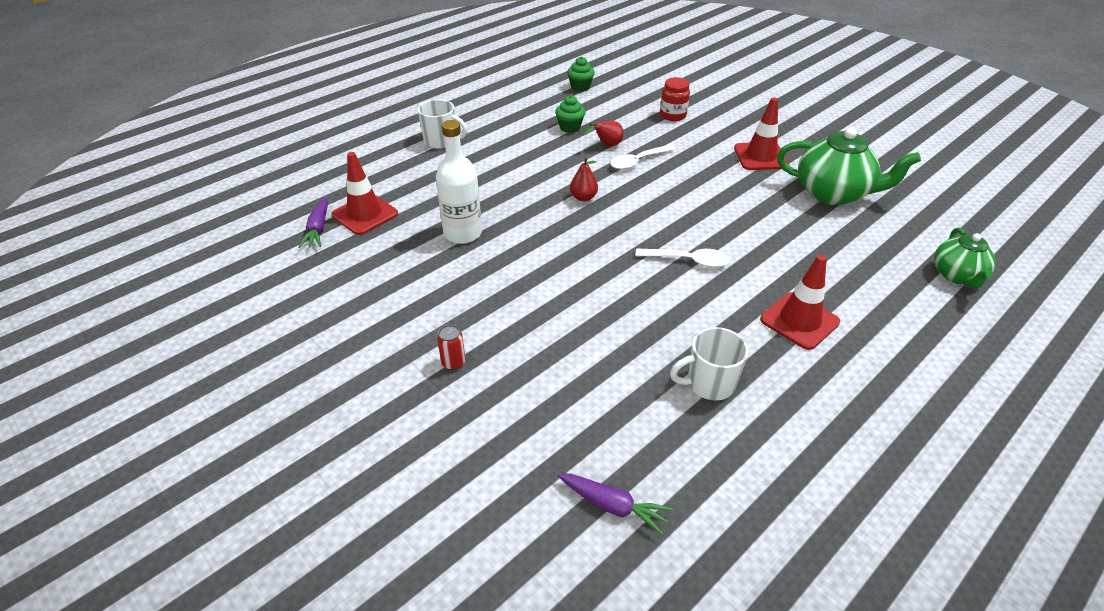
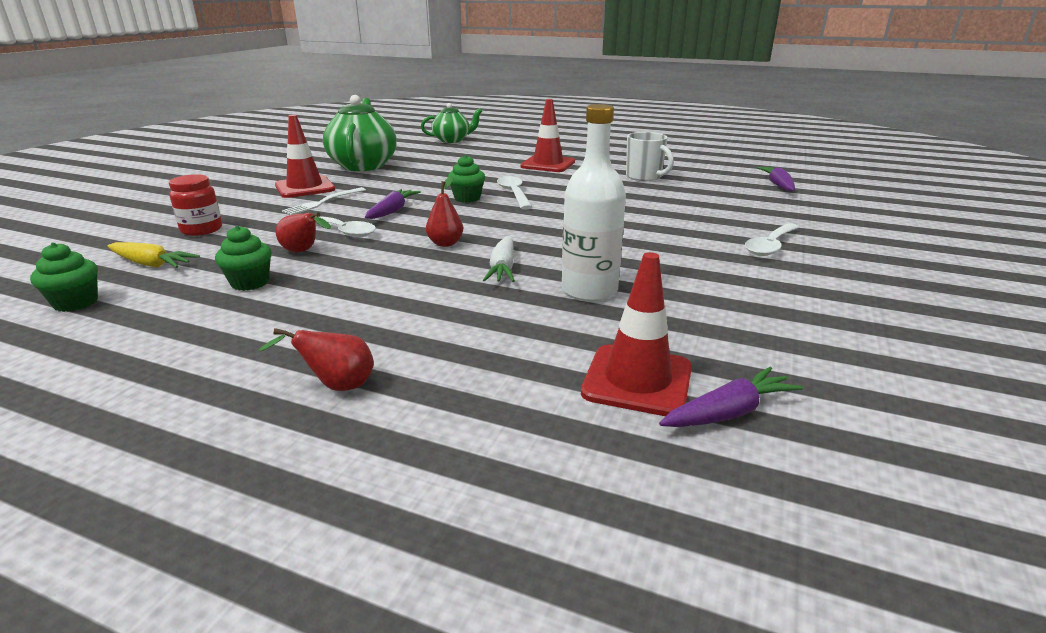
camera: 115 degrees left, 15 degrees down
white mug [417,99,468,149] -> red pear [258,328,374,391]
red can [437,325,465,370] -> white spoon [745,223,799,256]
none -> yellow carrot [108,242,200,268]
none -> white fork [282,187,366,215]
none -> purple carrot [365,189,420,219]
none -> green cupcake [448,155,485,203]
none -> white carrot [483,236,515,282]

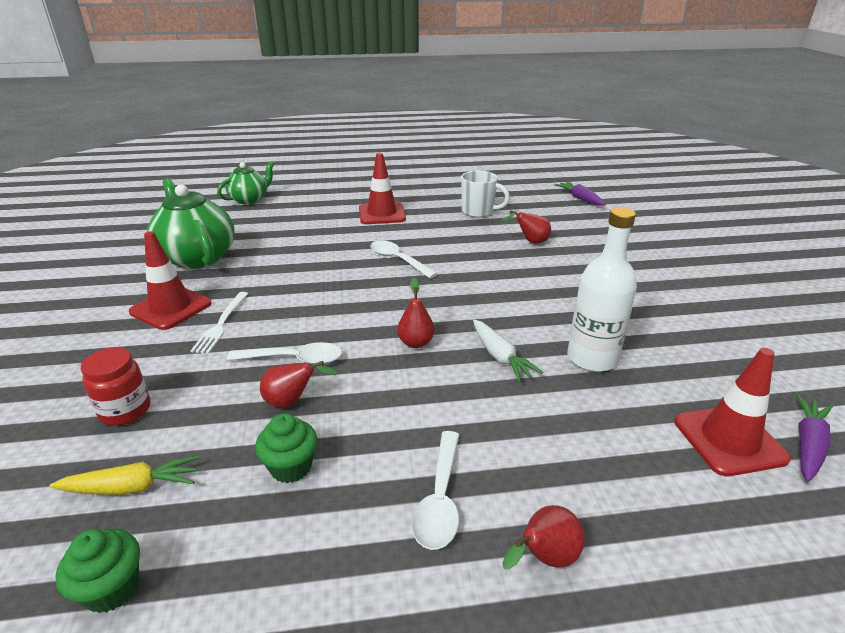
camera: 30 degrees left, 5 degrees up
purple carrot [365,189,420,219] -> none
green cupcake [448,155,485,203] -> none
white spoon [745,223,799,256] -> white spoon moved to [411,431,459,550]
none -> red pear [501,210,551,243]

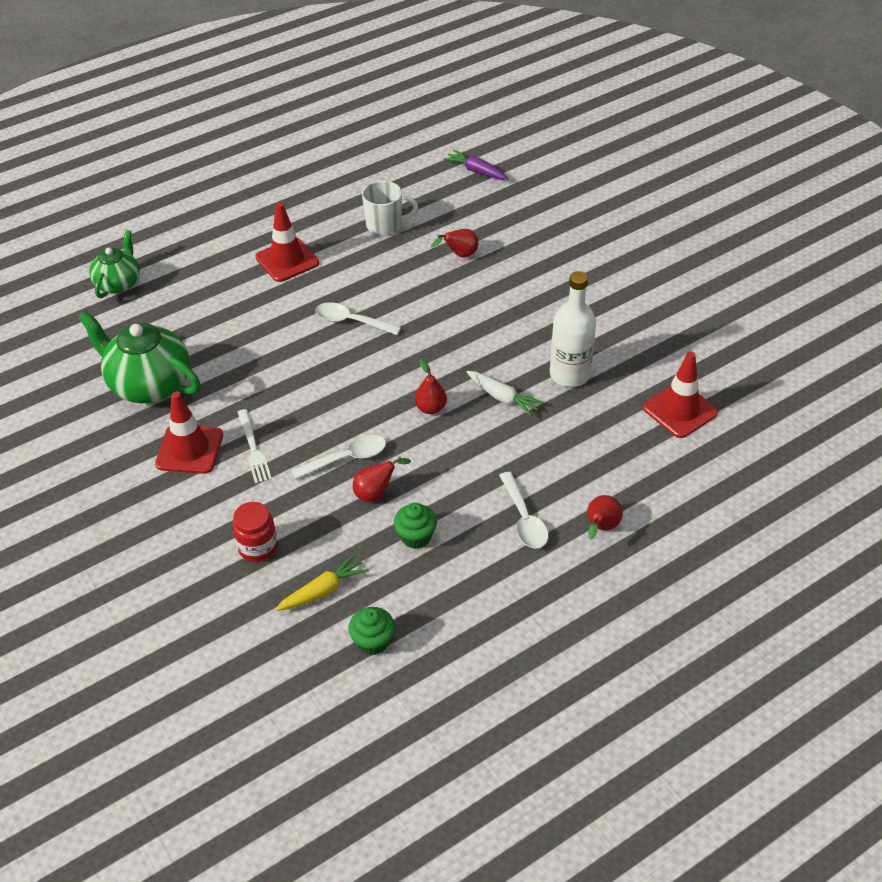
camera: 25 degrees left, 15 degrees up
purple carrot [796,394,833,482] -> none

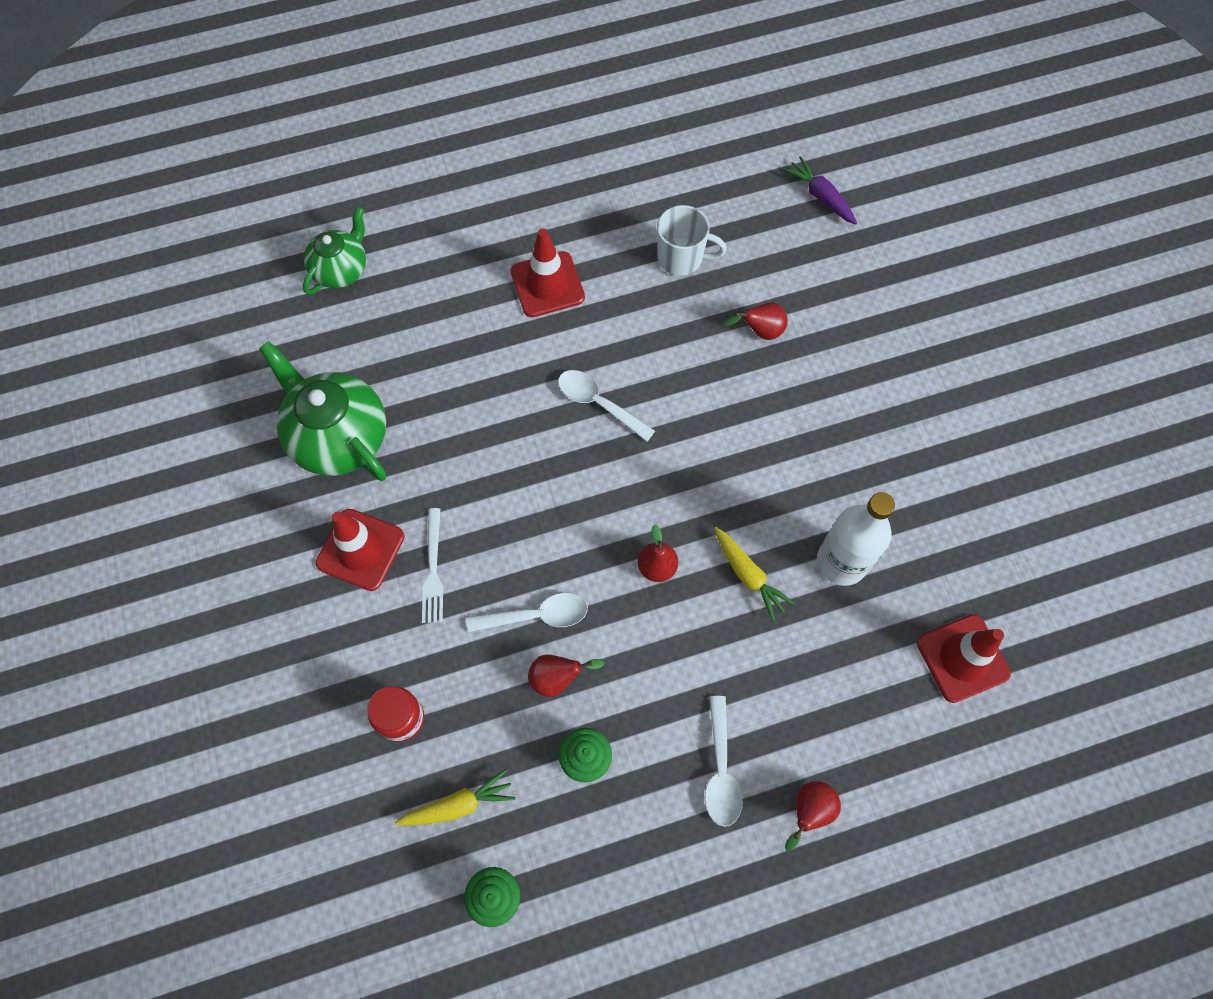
camera: 15 degrees right, 20 degrees up
white carrot [466,371,544,417] -> yellow carrot [714,527,796,621]

